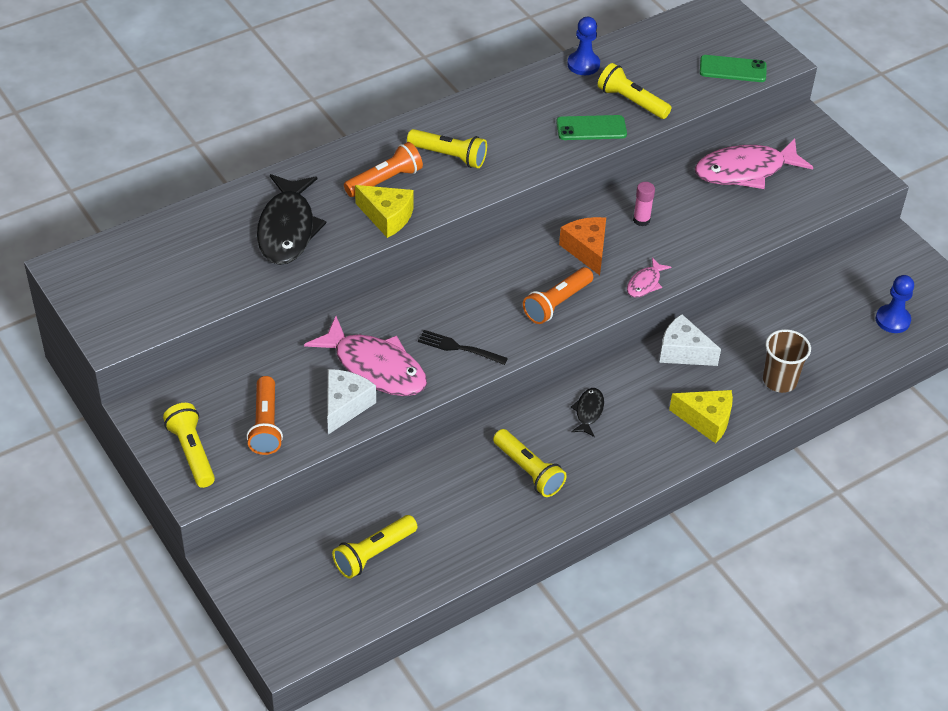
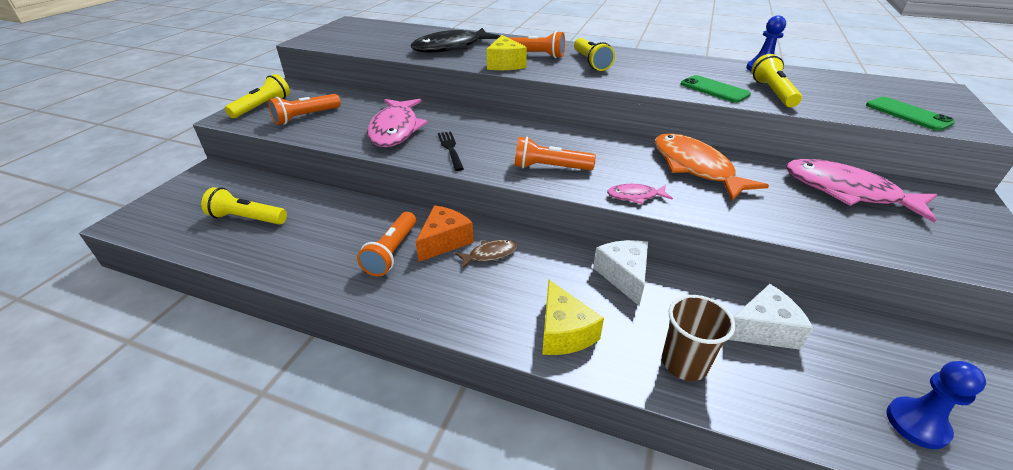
camera: 55 degrees right, 10 degrees down
white cheese [327,369,376,435] -> white cheese moved to [729,284,814,350]
yellow flashlight [493,429,567,497] -> orange flashlight [357,212,416,276]
orange cheese [559,217,606,275] -> orange cheese moved to [416,205,474,262]
black fish [570,388,604,437] -> brown fish [455,240,517,268]
pink glue stick [633,182,655,226] -> orange fish [655,133,769,201]

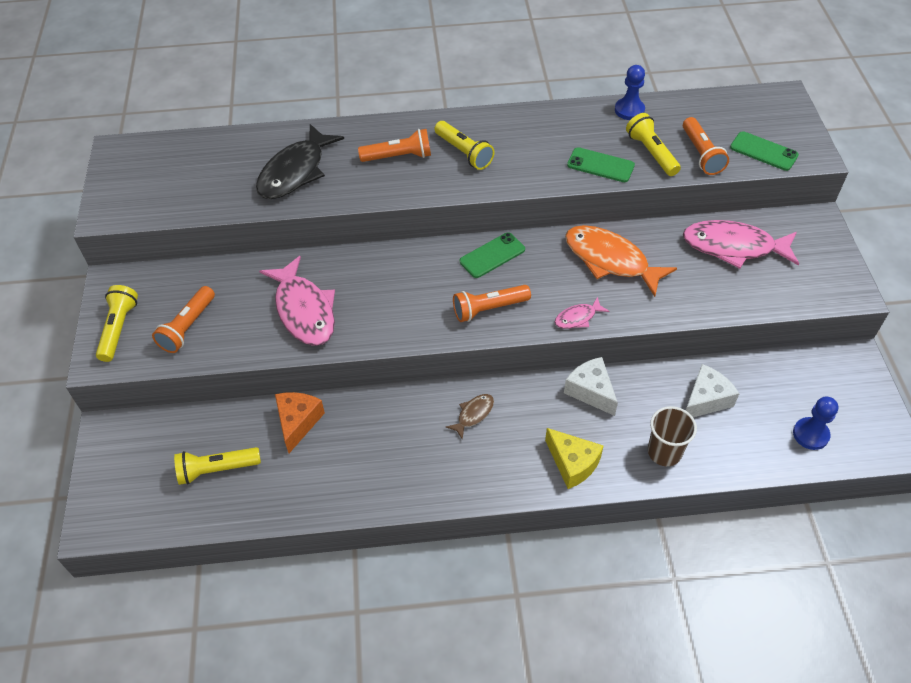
camera: 25 degrees left, 15 degrees up
orange flashlight [357,212,416,276] -> orange flashlight moved to [683,117,729,175]
orange cheese [416,205,474,262] -> orange cheese moved to [275,392,325,453]
black fork [438,131,464,171] -> none
yellow cheese [487,35,527,70] -> none
none -> green phone [460,232,525,278]

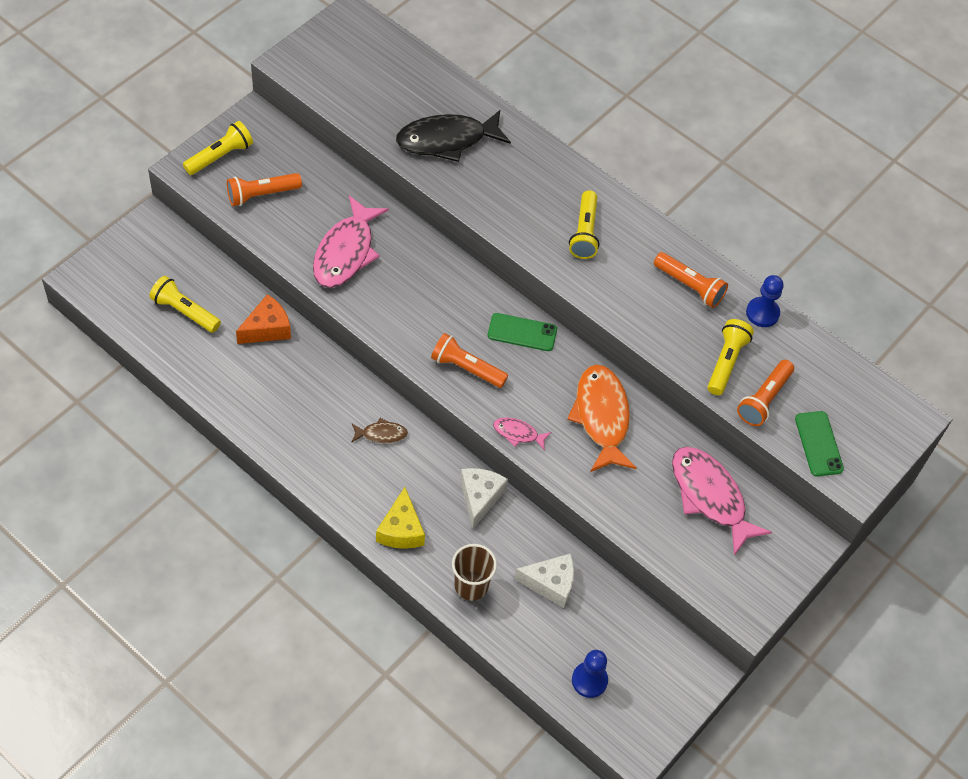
camera: 40 degrees right, 5 degrees up
orange flashlight [358,129,431,162] -> orange flashlight moved to [654,252,728,308]
green phone [567,147,635,182] -> none

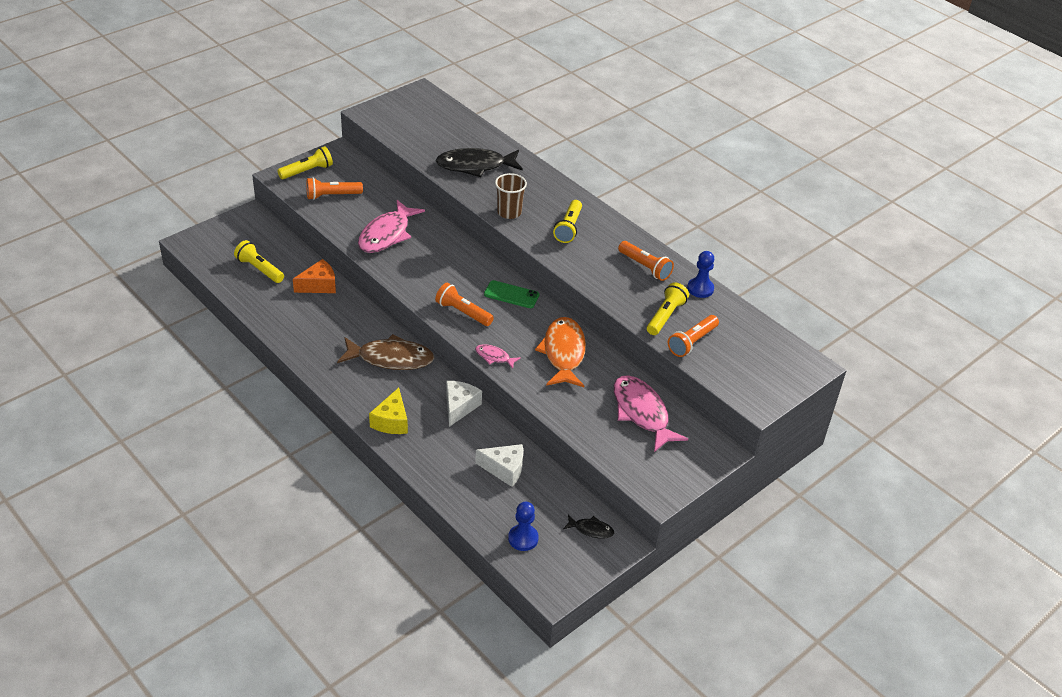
camera: 10 degrees right, 15 degrees down
brown fish [351,418,408,443] -> brown fish [337,334,434,370], size x2.11
brown cup [452,544,497,601] -> brown cup moved to [495,173,527,219]
green phone [795,411,844,476] -> none
none -> black fish [563,515,614,539]

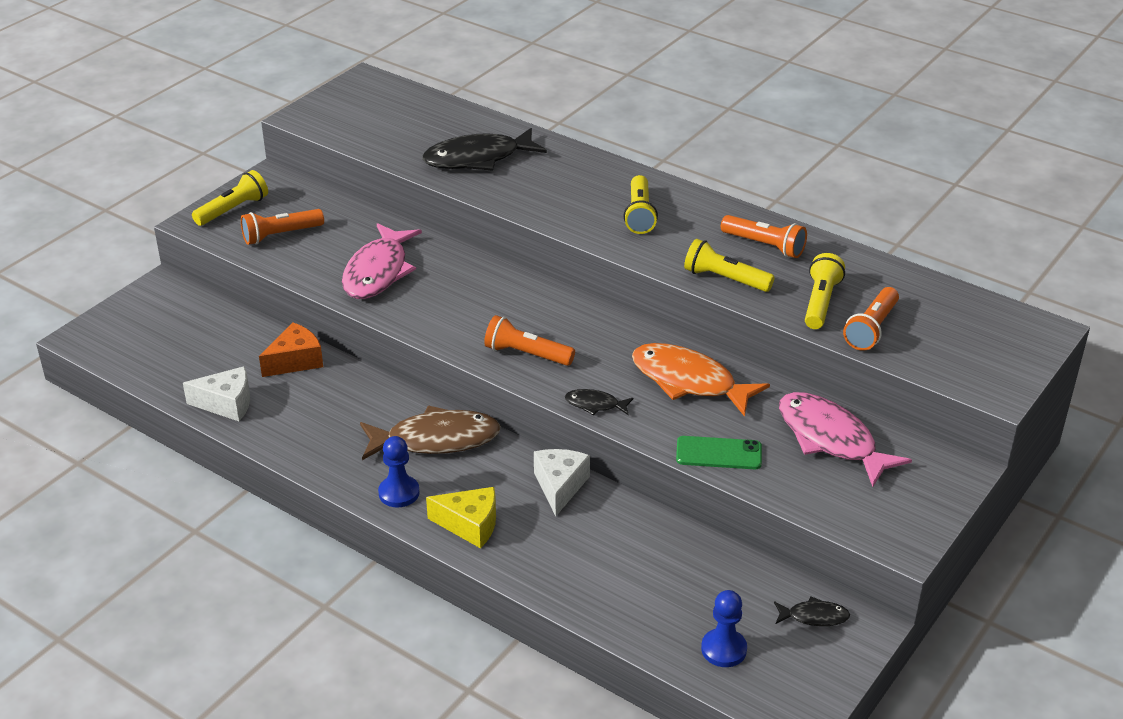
camera: 10 degrees left, 5 degrees down
yellow flashlight [234,240,284,283] -> yellow flashlight moved to [684,239,775,292]
yellow cheese [369,388,408,434] -> yellow cheese turned 75 degrees counterclockwise [426,487,496,548]
pink fish [475,344,521,369] -> black fish [565,389,633,415]
white cheese [475,444,523,487] -> white cheese moved to [183,366,250,421]
green phone [484,280,539,308] -> green phone moved to [676,436,762,469]
brown cup [495,173,527,219] -> none
orange fish [535,317,586,387] -> orange fish turned 45 degrees counterclockwise [632,343,770,417]
blue pawn [687,251,714,298] -> blue pawn moved to [378,436,420,508]

